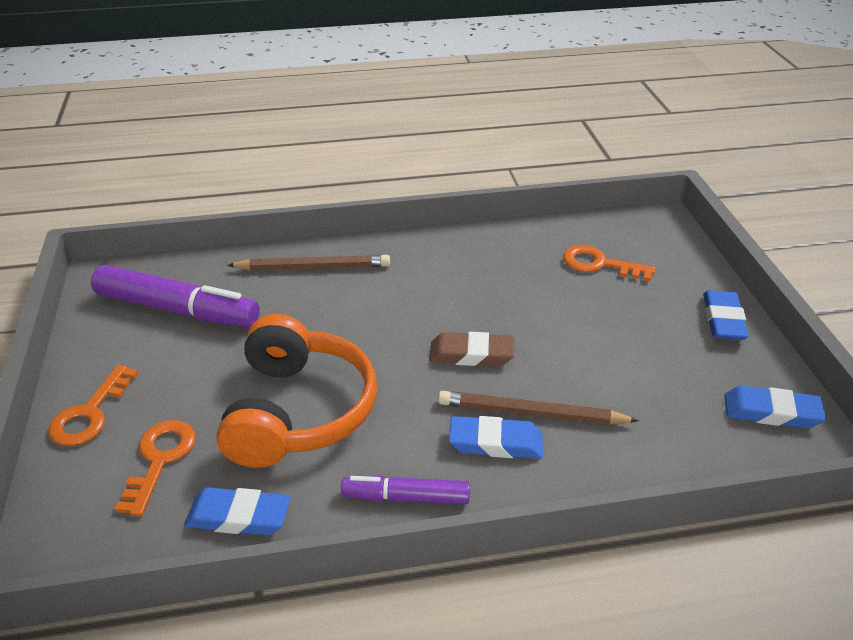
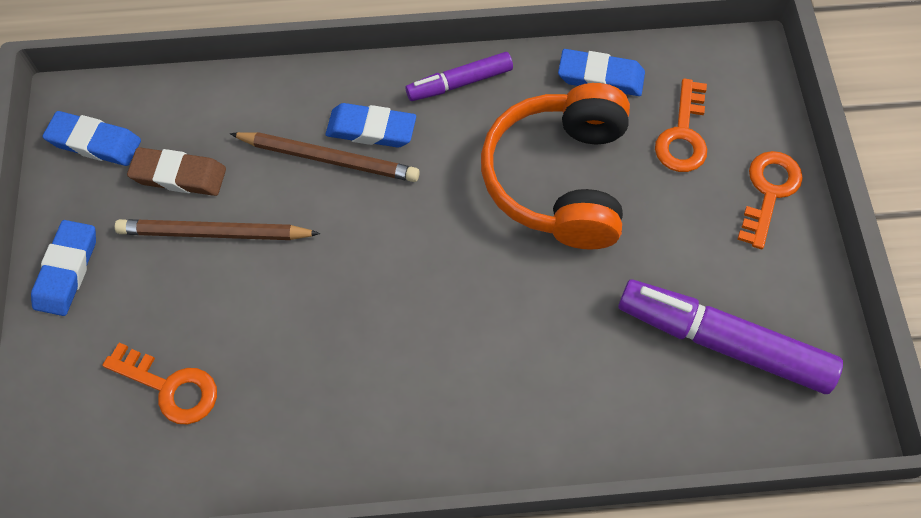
camera: 175 degrees left, 25 degrees up
brown pencil [227,255,390,271] -> brown pencil moved to [115,219,320,240]
purple marker [341,476,470,504] -> purple marker turned 150 degrees clockwise [406,52,513,101]
brown eraser [429,332,514,366] -> brown eraser moved to [127,147,226,196]

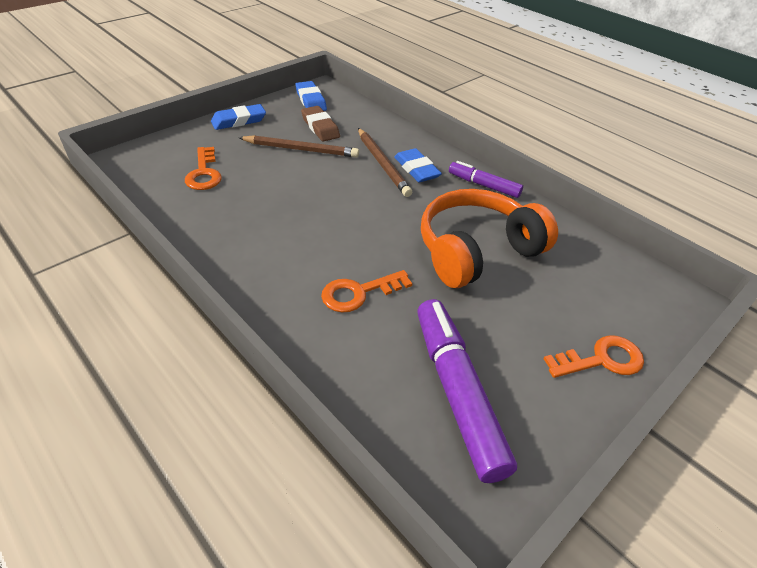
camera: 50 degrees right, 20 degrees down
brown pencil [115,219,320,240] -> brown pencil turned 135 degrees clockwise [239,135,359,158]
blue eraser [558,49,645,96] -> none
orange key [655,78,707,172] -> orange key moved to [321,270,412,313]

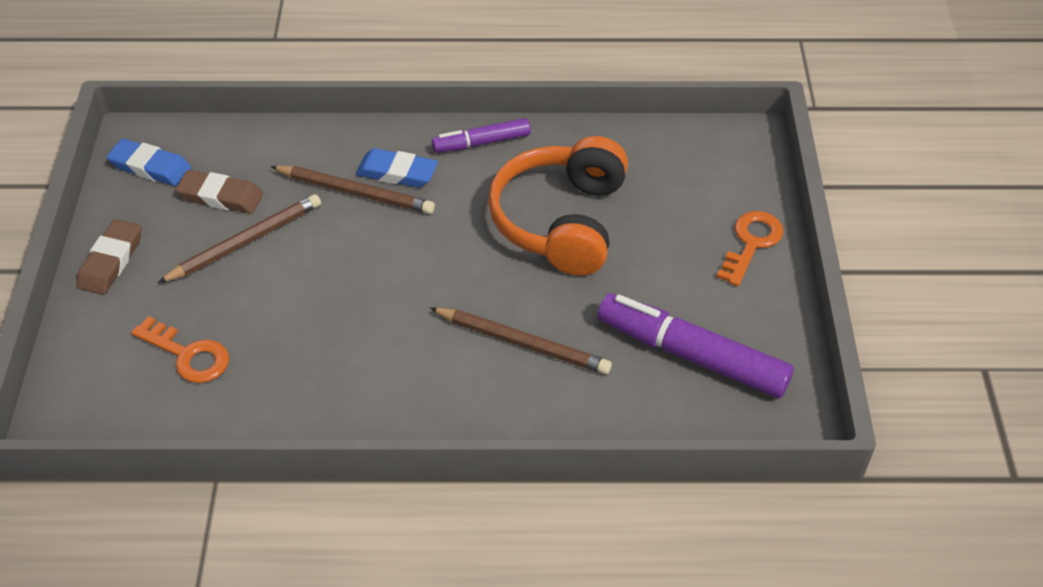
camera: 45 degrees left, 5 degrees up
blue eraser [211,104,266,130] -> brown eraser [76,219,142,295]
orange key [321,270,412,313] -> brown pencil [430,308,612,374]

